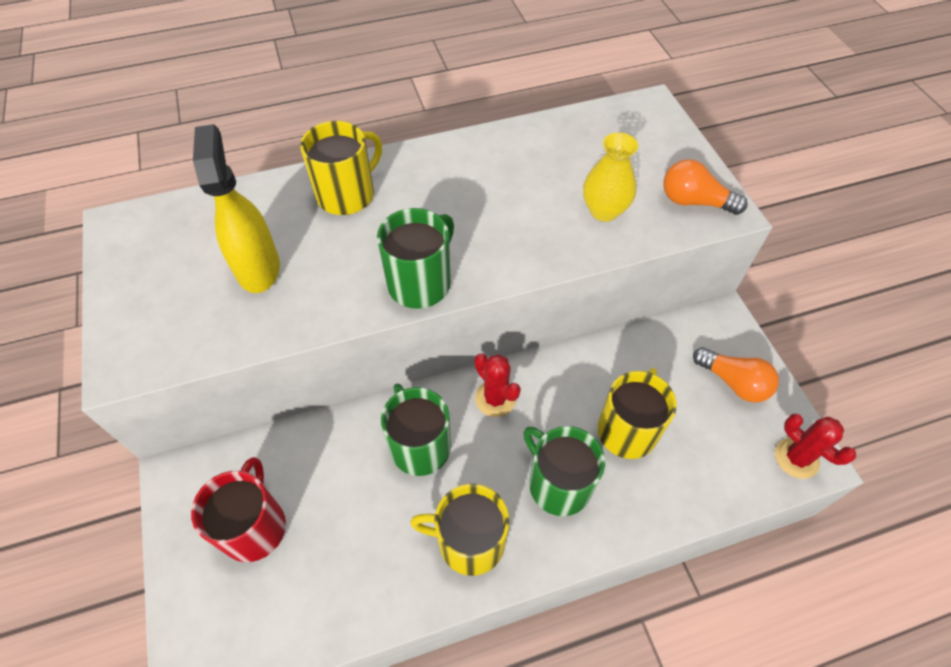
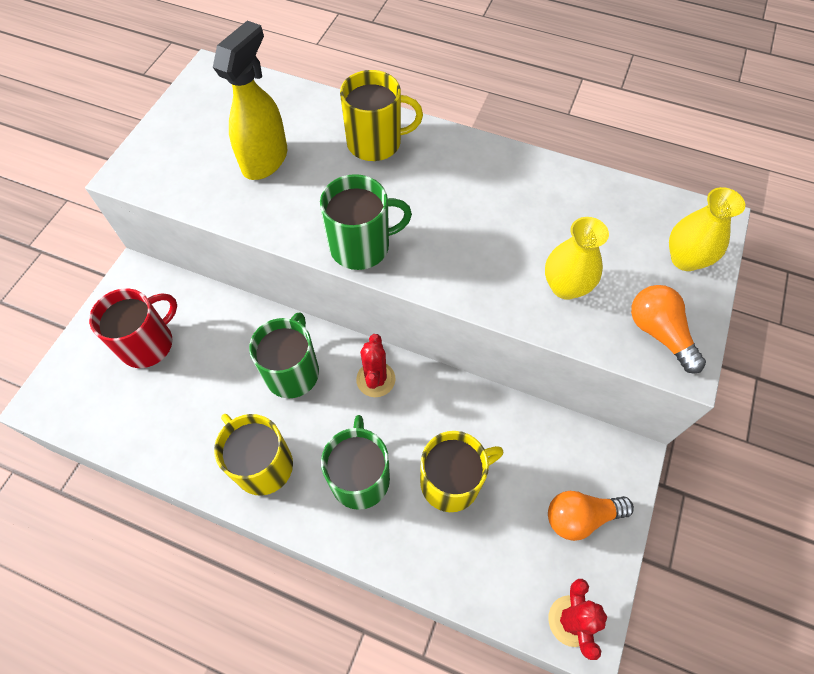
camera: 40 degrees right, 5 degrees up
orange light bulb [693,347,779,403] -> orange light bulb turned 90 degrees clockwise [548,491,634,541]
none -> yellow vase [669,187,745,271]

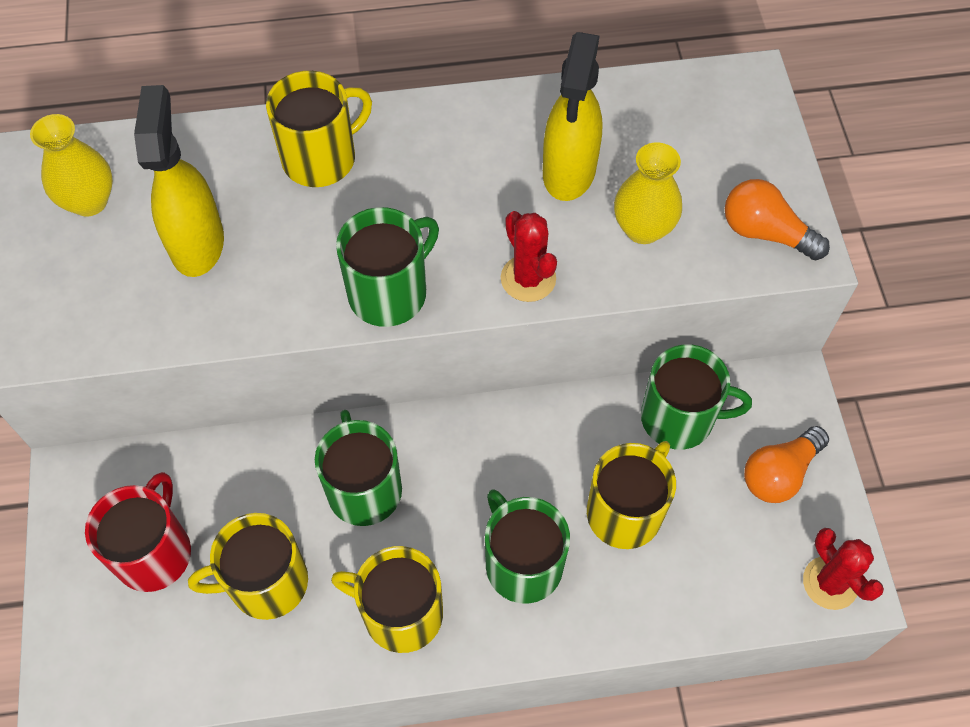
camera: 30 degrees left, 0 degrees up
red cactus [356,334,396,397] -> red cactus moved to [501,211,557,302]
yellow vase [669,187,745,271] -> yellow vase moved to [30,114,113,216]
none -> yellow mug [188,513,308,620]
none -> yellow spray bottle [543,32,603,201]
none -> green mug [641,344,752,450]

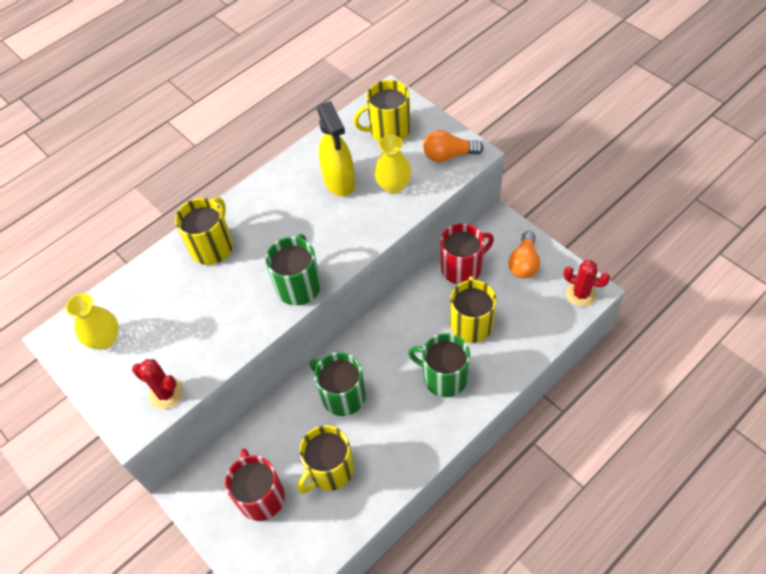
camera: 30 degrees left, 5 degrees down
yellow spray bottle [134,85,224,277] -> none
yellow mug [331,546,443,653] -> yellow mug moved to [353,80,411,141]
red cactus [501,211,557,302] -> red cactus moved to [132,359,183,409]
green mug [641,344,752,450] -> red mug [440,223,494,284]

